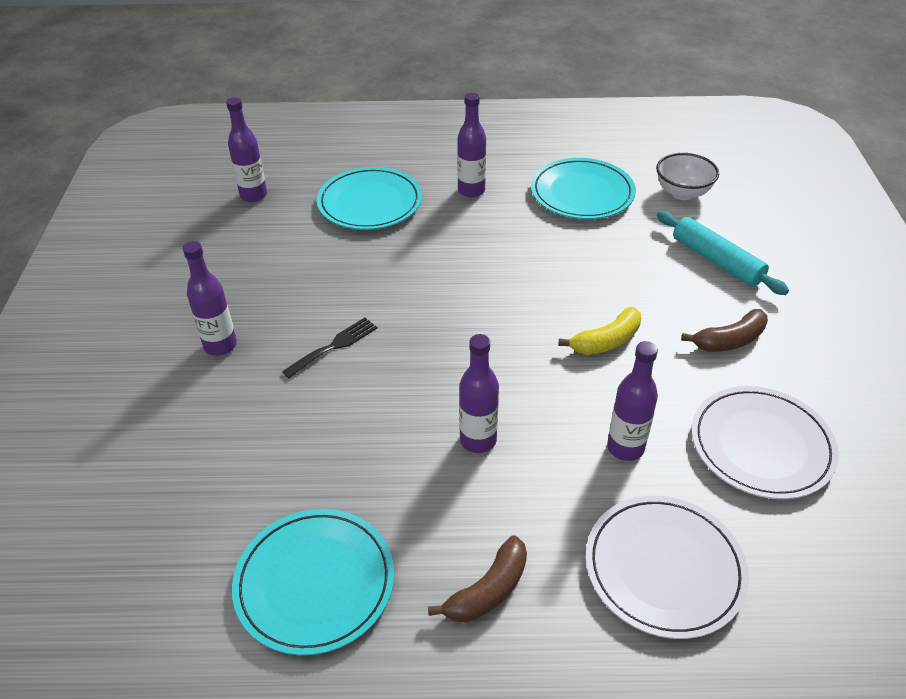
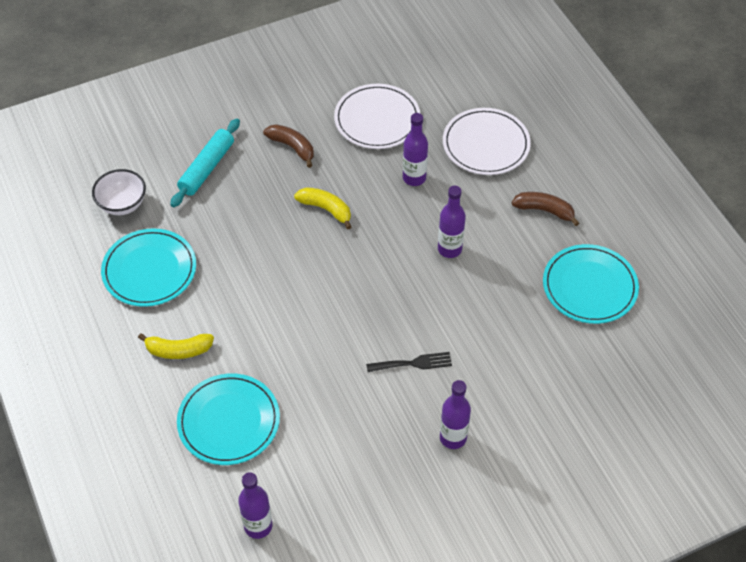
camera: 115 degrees left, 10 degrees up
black fork [282,318,377,378] -> black fork turned 150 degrees clockwise [366,352,452,372]
purple bottle [457,93,486,198] -> yellow banana [138,333,214,359]

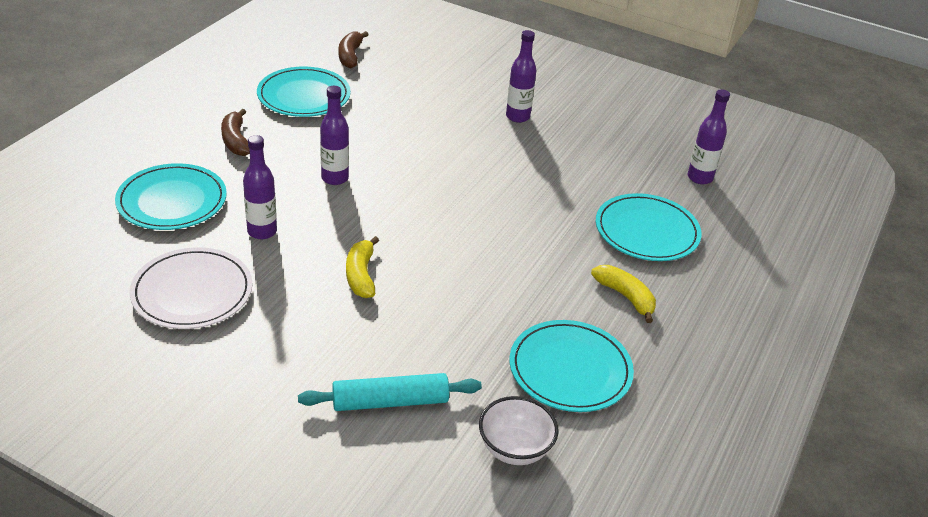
camera: 130 degrees left, 15 degrees down
brown banana [263,124,314,168] -> brown banana moved to [339,31,369,68]
black fork [366,352,452,372] -> none
white plate [443,108,531,175] -> turquoise plate [115,163,227,230]

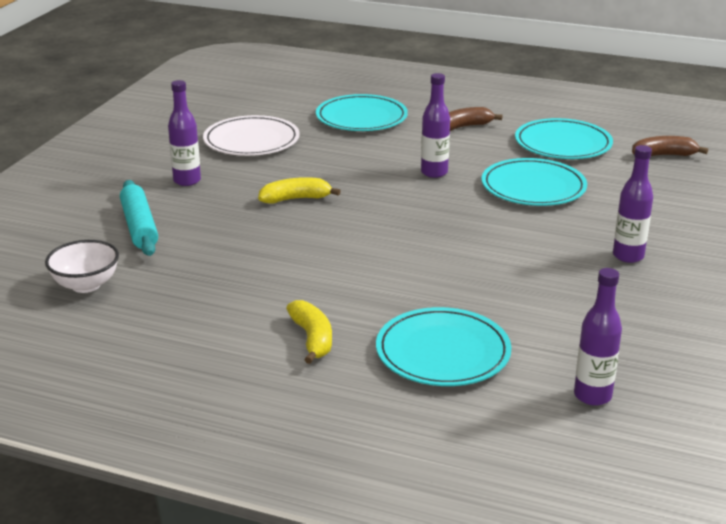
camera: 85 degrees right, 10 degrees down
purple bottle [243,135,277,239] -> purple bottle moved to [168,80,201,186]
turquoise plate [510,320,634,412] -> turquoise plate moved to [482,158,587,206]
yellow banana [591,265,656,323] -> yellow banana turned 60 degrees counterclockwise [286,300,332,364]

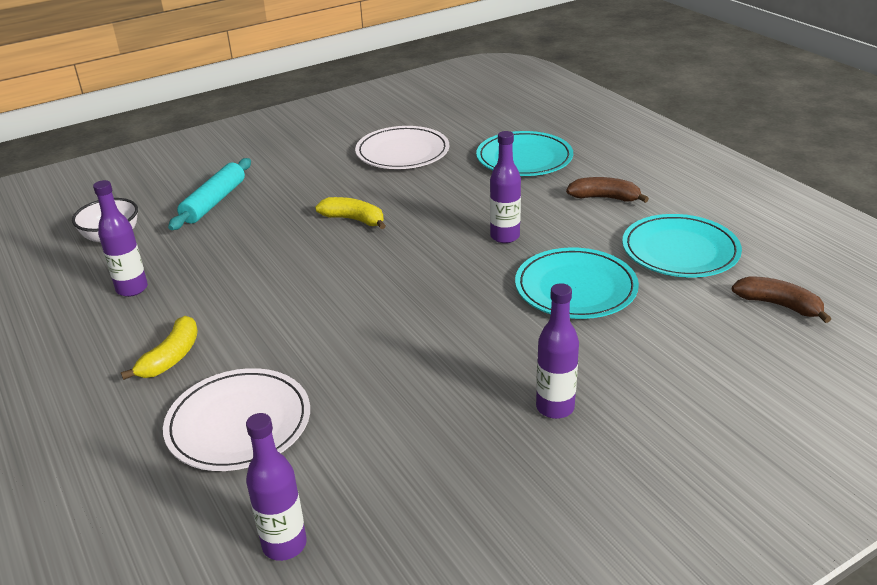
camera: 40 degrees right, 5 degrees up
purple bottle [168,80,201,186] -> purple bottle moved to [93,180,148,297]
turquoise plate [376,307,511,386] -> white plate [163,368,310,471]

